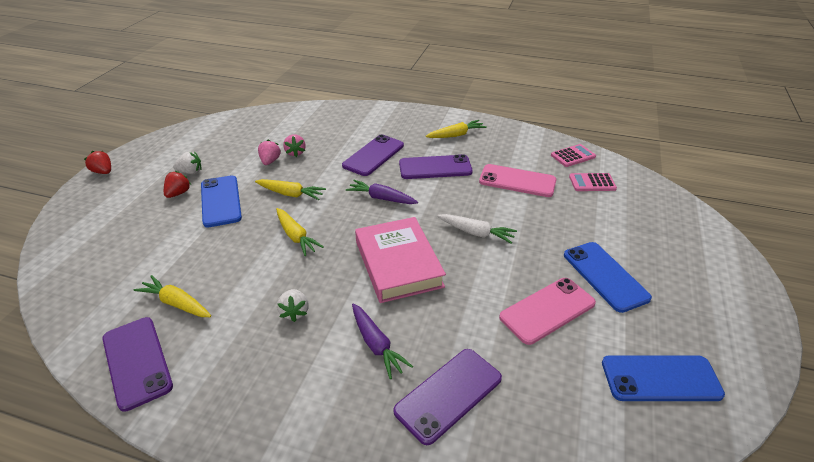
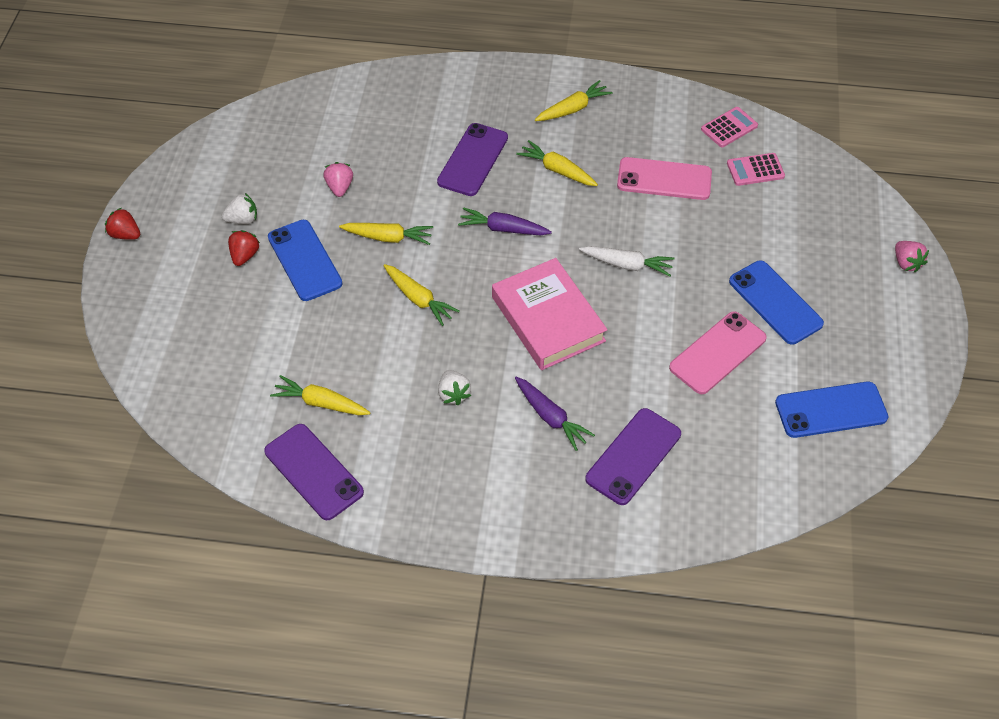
camera: 10 degrees left, 15 degrees up
pink strawberry [283,134,306,157] -> pink strawberry moved to [895,241,929,272]
purple phone [399,154,473,179] -> yellow carrot [516,140,598,186]

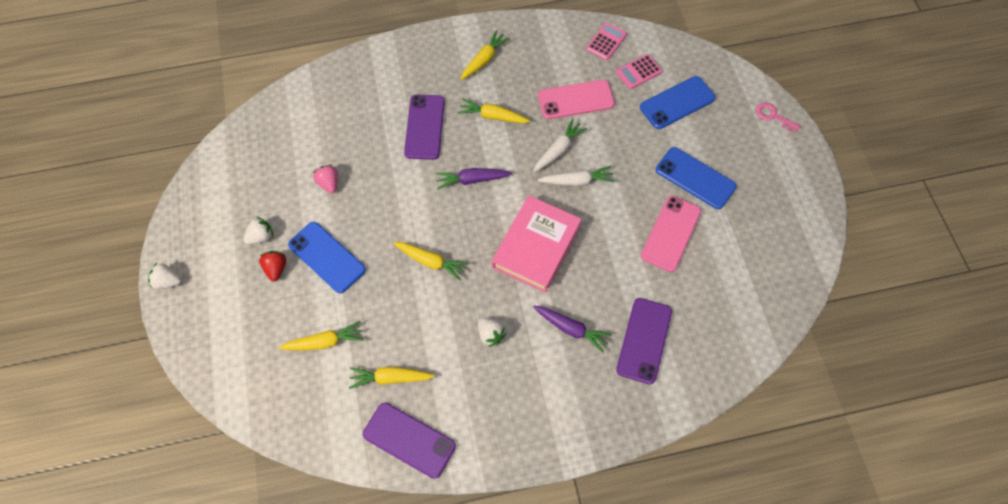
camera: 20 degrees left, 10 degrees up
red strawberry [105,208,140,240] -> white strawberry [148,263,182,289]
yellow carrot [339,223,433,245] -> yellow carrot moved to [279,321,364,350]
pink book [492,258,607,370] -> pink book turned 75 degrees clockwise [492,195,582,293]
blue phone [775,382,888,438] -> blue phone moved to [640,76,716,129]
pink strawberry [895,241,929,272] -> pink key [756,103,800,133]
none -> white carrot [533,118,587,172]

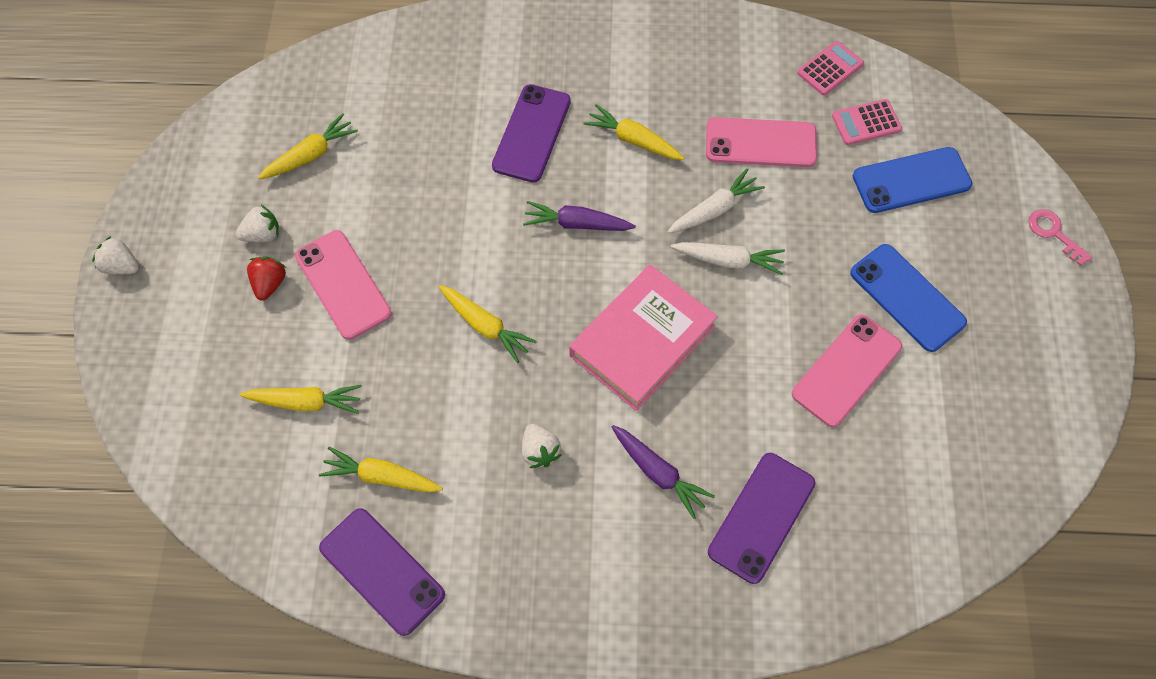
camera: 15 degrees right, 0 degrees up
blue phone [288,222,366,293] -> pink phone [295,230,392,340]
pink strawberry [313,165,338,193] -> none
yellow carrot [460,30,510,80] -> yellow carrot moved to [258,113,358,179]

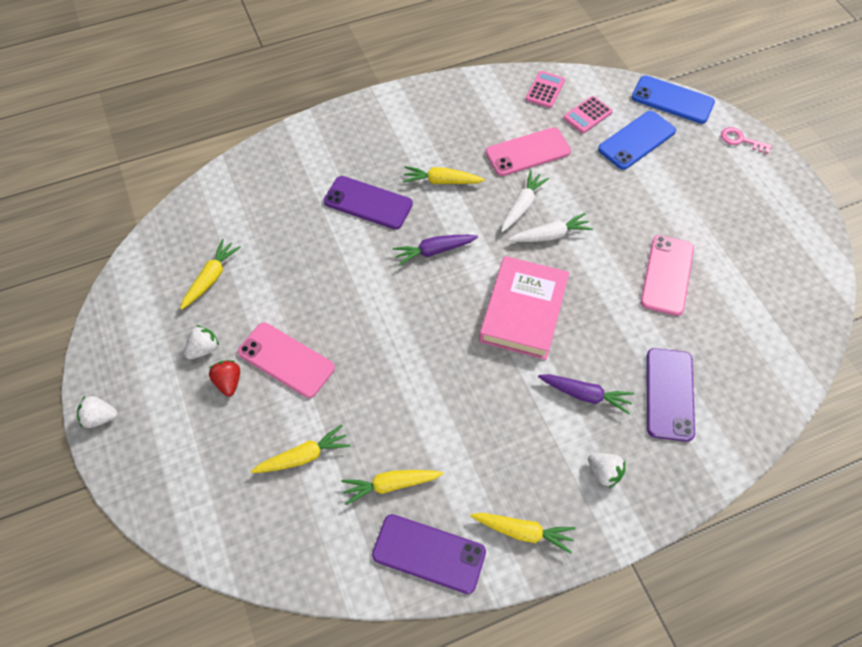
camera: 25 degrees left, 5 degrees down
yellow carrot [439,285,537,363] -> yellow carrot moved to [470,513,576,554]
purple phone [492,84,571,183] -> purple phone turned 60 degrees counterclockwise [324,176,413,229]
white strawberry [522,424,561,468] -> white strawberry moved to [588,453,626,488]
blue phone [850,244,967,352] -> blue phone moved to [632,75,715,124]

